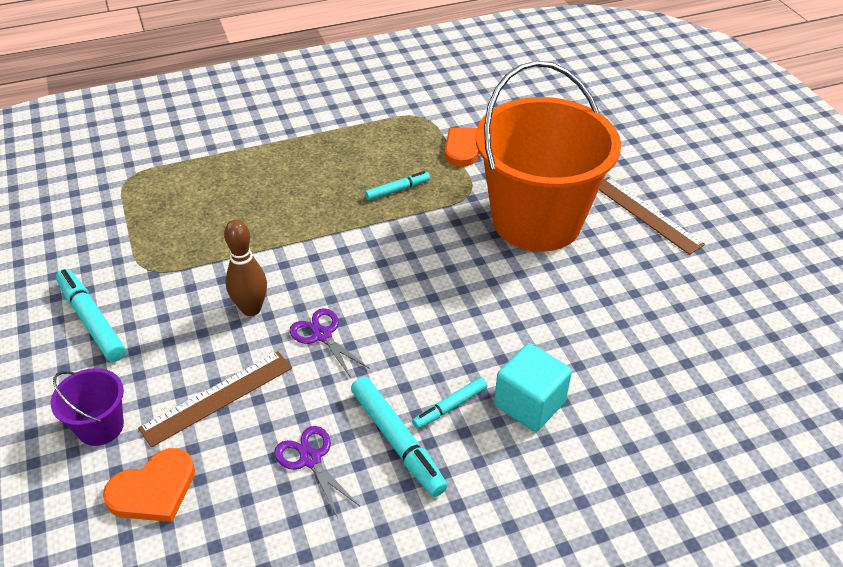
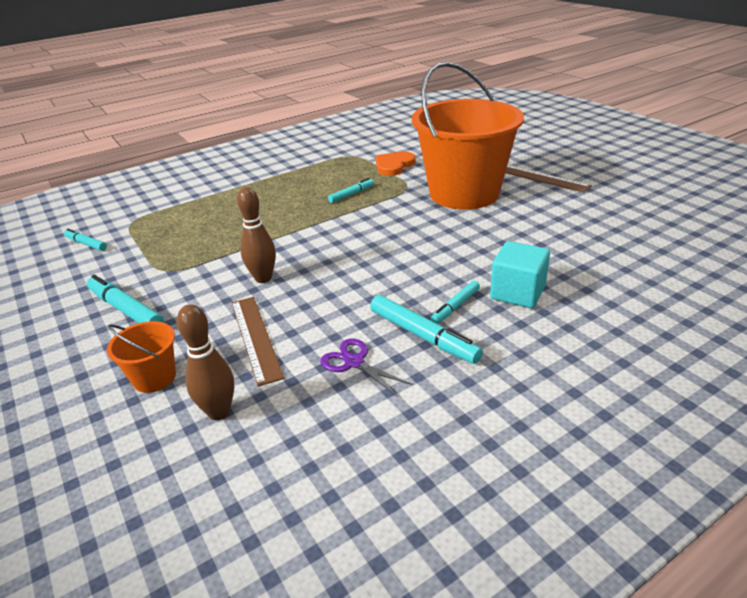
camera: 10 degrees left, 10 degrees down
purple bucket [51,368,124,446] -> orange bucket [107,321,176,393]
orange heart [103,448,195,522] -> brown bowling pin [177,304,234,420]
brown ruler [138,351,292,447] -> brown ruler turned 60 degrees counterclockwise [232,297,284,387]
purple scissors [289,308,370,379] -> none
none -> turquoise marker [64,229,107,251]

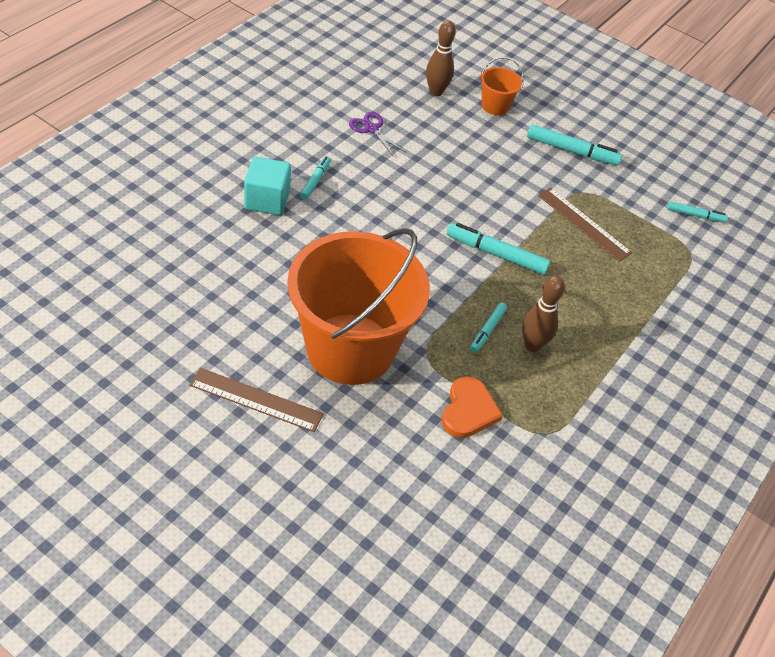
camera: 150 degrees right, 15 degrees up
brown ruler [232,297,284,387] -> brown ruler moved to [538,188,632,262]
brown bowling pin [237,187,276,283] -> brown bowling pin moved to [522,276,565,352]
purple scissors [320,339,412,396] -> purple scissors turned 150 degrees counterclockwise [349,112,406,157]
turquoise marker [370,295,483,364] -> turquoise marker moved to [447,223,550,275]

